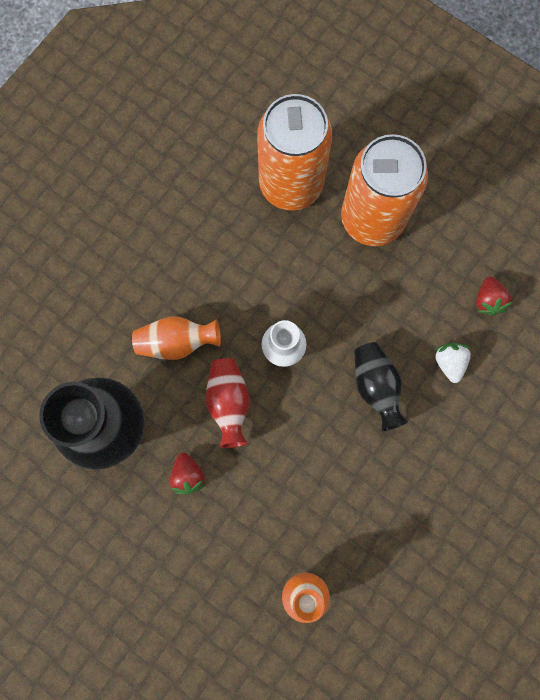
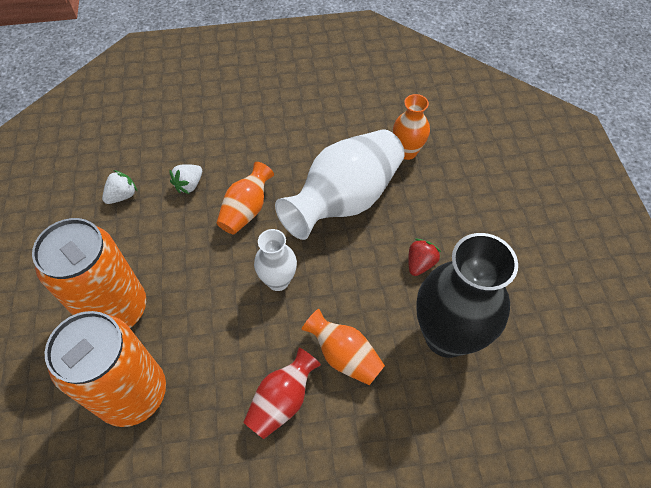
camera: 135 degrees left, 20 degrees down
red vase [206,358,250,448] -> red vase moved to [243,348,321,439]
black vase [354,342,408,431] -> orange vase [216,162,274,234]
red strawberry [476,276,513,316] -> white strawberry [102,170,138,204]
none -> white vase [275,129,405,240]

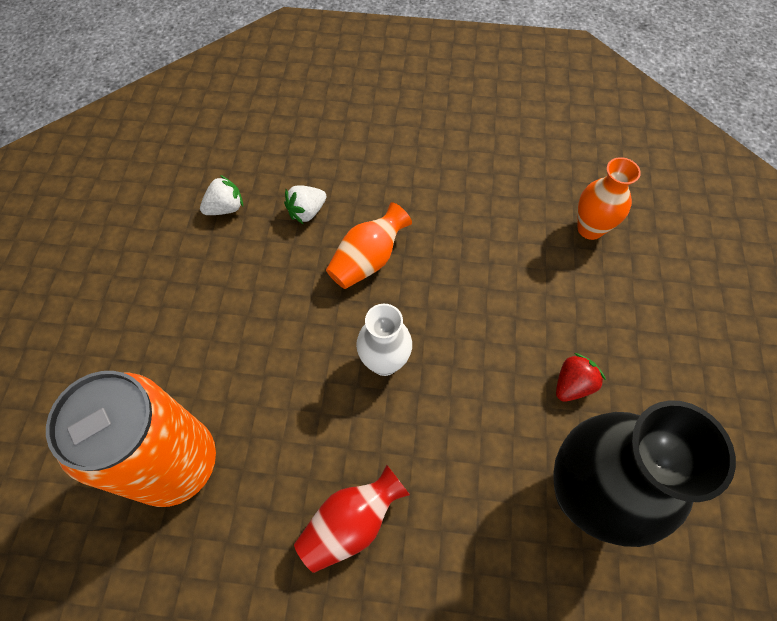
camera: 15 degrees right, 5 degrees up
orange can [32,218,146,328] -> none
white vase [275,129,405,240] -> none
orange vase [302,309,385,385] -> none

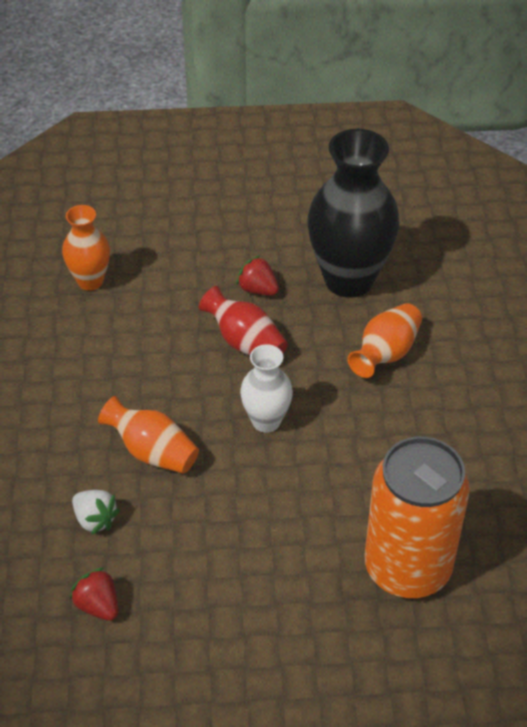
camera: 100 degrees left, 15 degrees down
white strawberry [200,175,243,215] -> red strawberry [70,567,118,621]
red vase [294,465,410,573] -> red vase moved to [199,286,288,355]
none -> orange vase [348,303,422,378]

